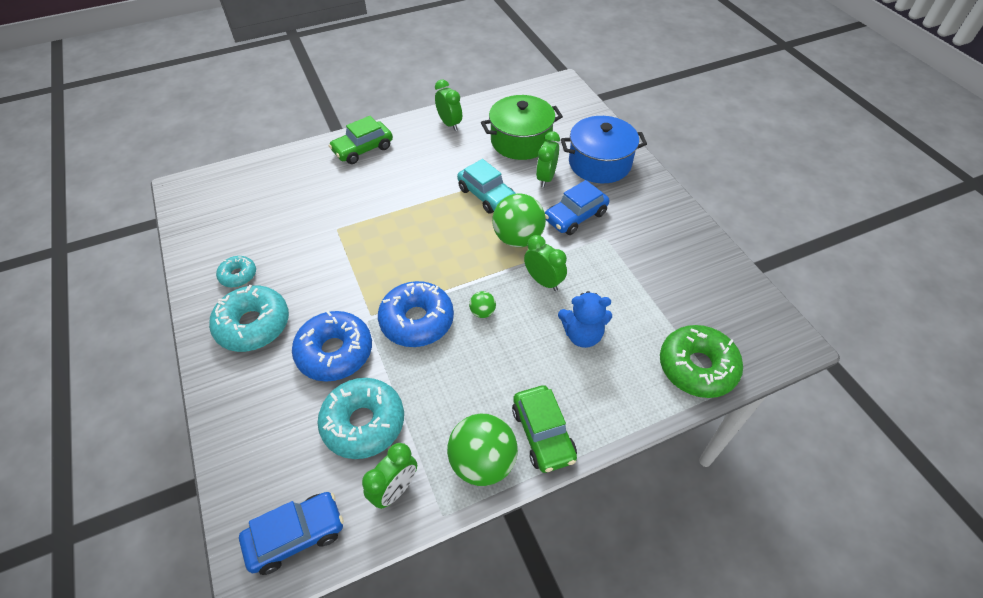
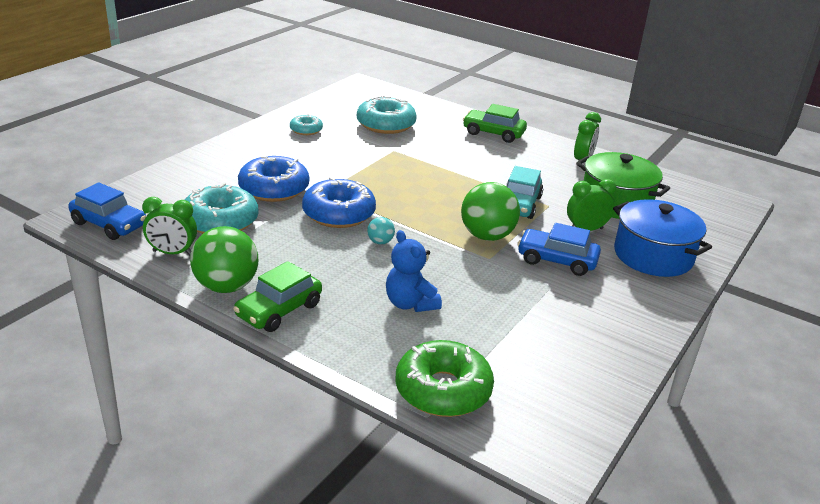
camera: 55 degrees right, 20 degrees down
turquoise donut [209,285,289,352] -> turquoise donut moved to [357,95,417,134]
green ball [469,291,496,318] -> turquoise ball [367,217,395,245]
green clock [524,235,567,291] -> none

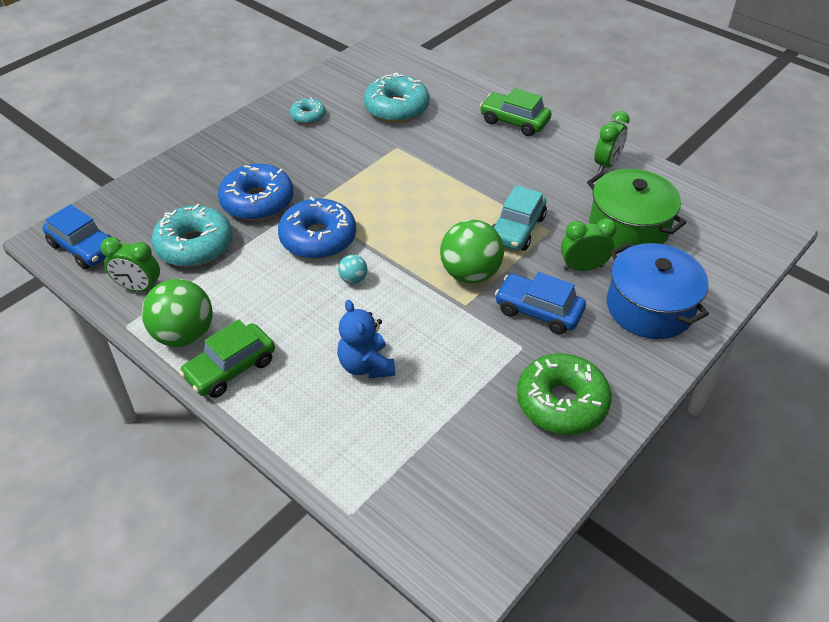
camera: 10 degrees right, 15 degrees up
green donut [395,340,494,417] -> green donut moved to [517,353,612,435]

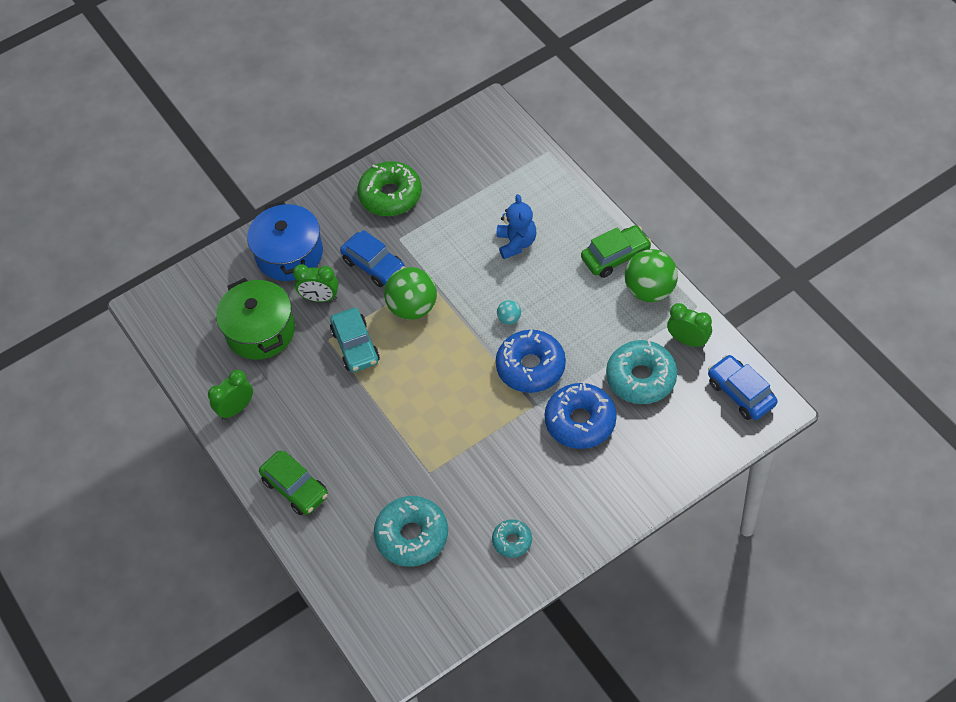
camera: 160 degrees left, 10 degrees up
turquoise car [492,185,547,251] -> turquoise car turned 120 degrees clockwise [330,308,380,372]

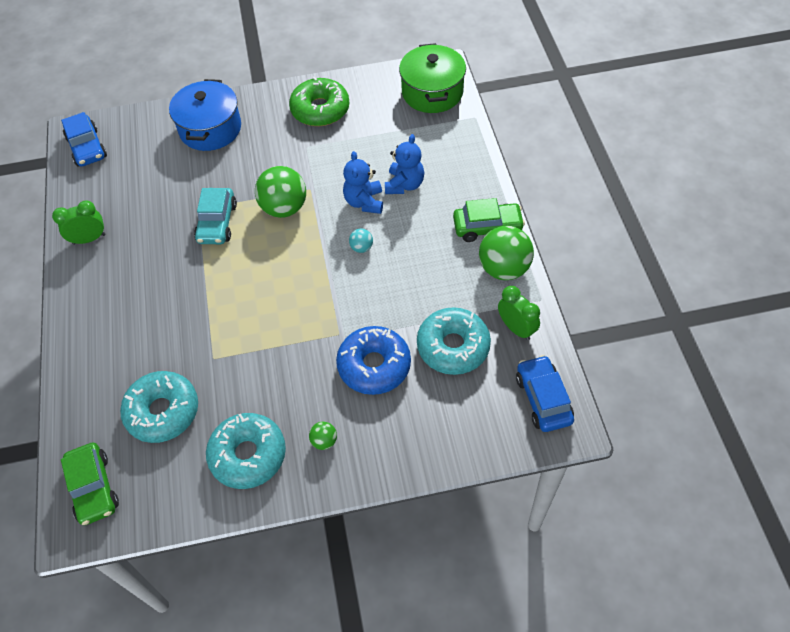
camera: 20 degrees right, 0 degrees up
green pot [216,278,295,360] -> green pot moved to [399,43,466,113]
green car [259,451,328,515] -> green car moved to [61,443,119,525]
green clock [293,264,339,302] -> none
blue car [340,230,405,287] -> blue car moved to [61,112,107,167]
turquoise donut [492,519,532,558] -> turquoise donut [206,413,286,489], size x1.86
blue donut [496,330,566,393] -> none
none -> green ball [309,422,337,450]
none -> blue teddy bear [343,151,383,214]

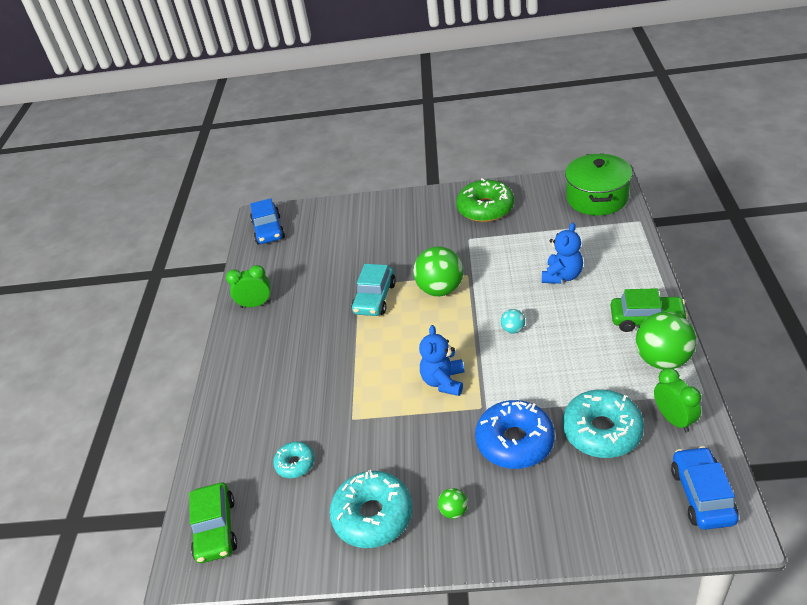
camera: 15 degrees right, 15 degrees down
turquoise donut [120,371,198,443] -> turquoise donut [273,442,314,478], size x0.54
blue pot [169,79,241,151] -> none
blue teddy bear [343,151,383,214] -> blue teddy bear moved to [419,325,464,396]

